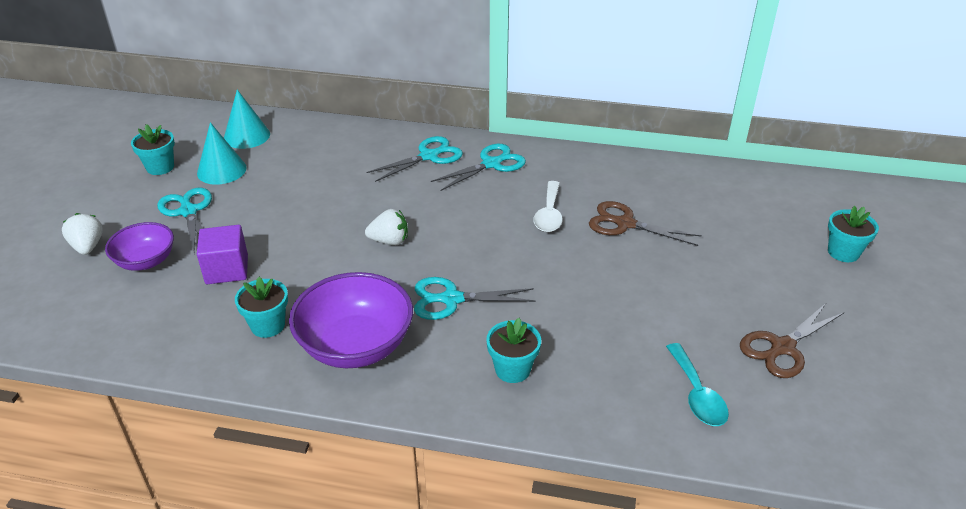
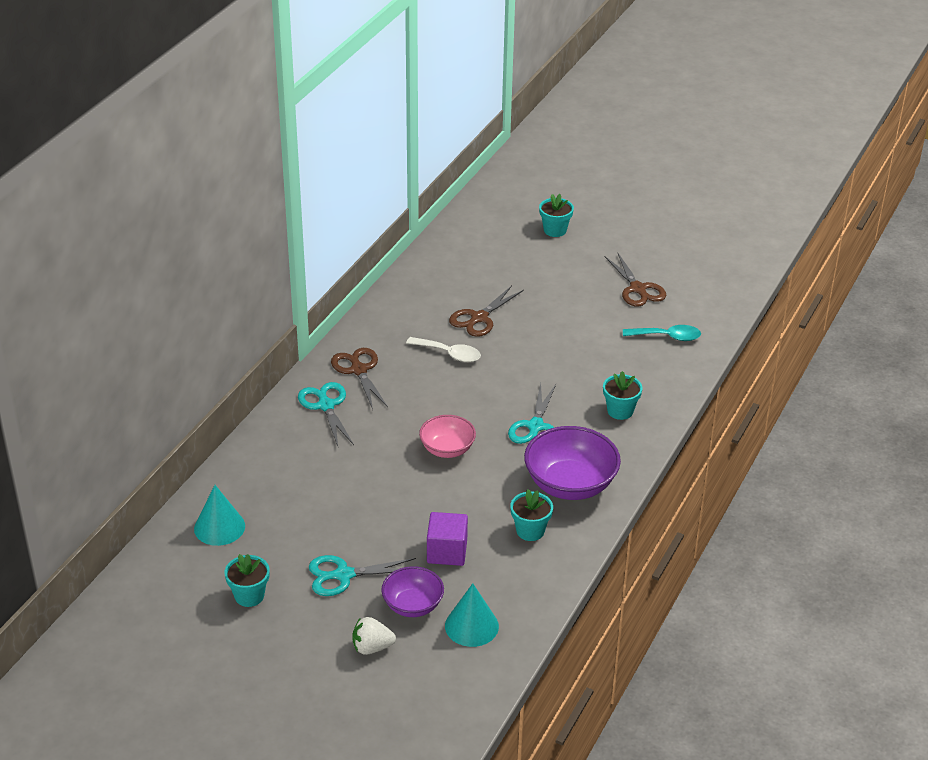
camera: 75 degrees left, 0 degrees up
turquoise cone [197,122,247,185] -> turquoise cone moved to [445,583,499,647]
white strawberry [365,209,408,245] -> pink bowl [419,415,476,458]
turquoise scissors [431,144,526,191] -> brown scissors [331,348,388,410]

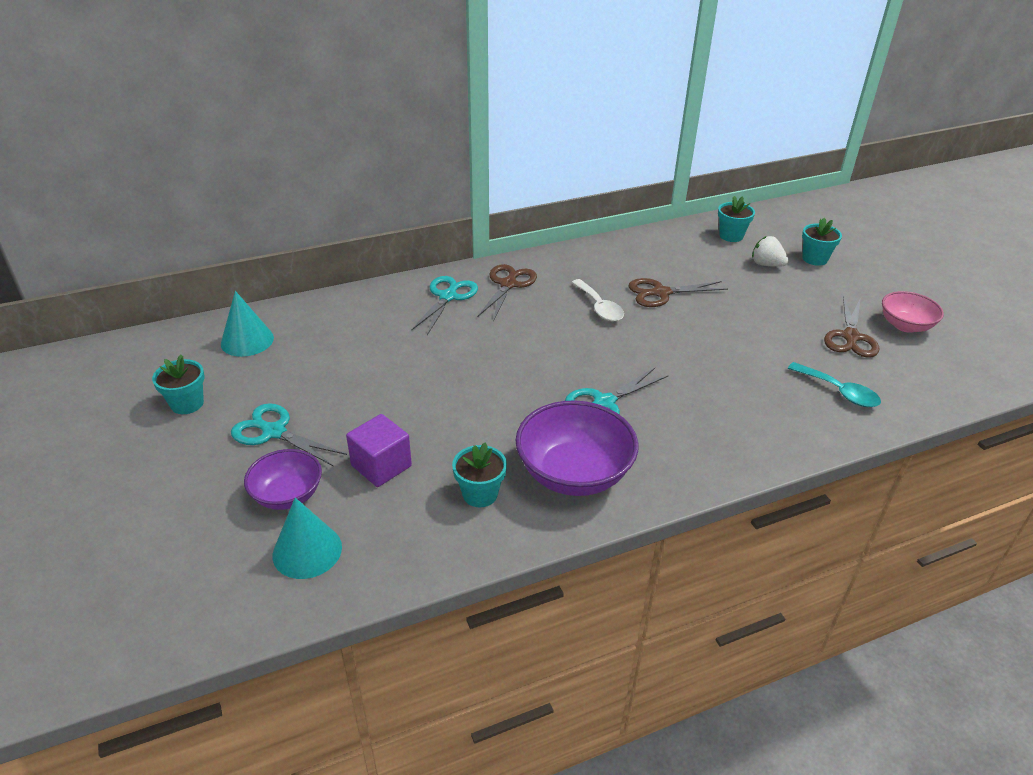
camera: 40 degrees right, 0 degrees up
white strawberry [352,617,396,655] -> white strawberry moved to [752,236,788,267]
pink bowl [419,415,476,458] -> pink bowl moved to [882,291,944,333]
turquoise flower pot [603,371,643,420] -> turquoise flower pot moved to [718,196,755,242]

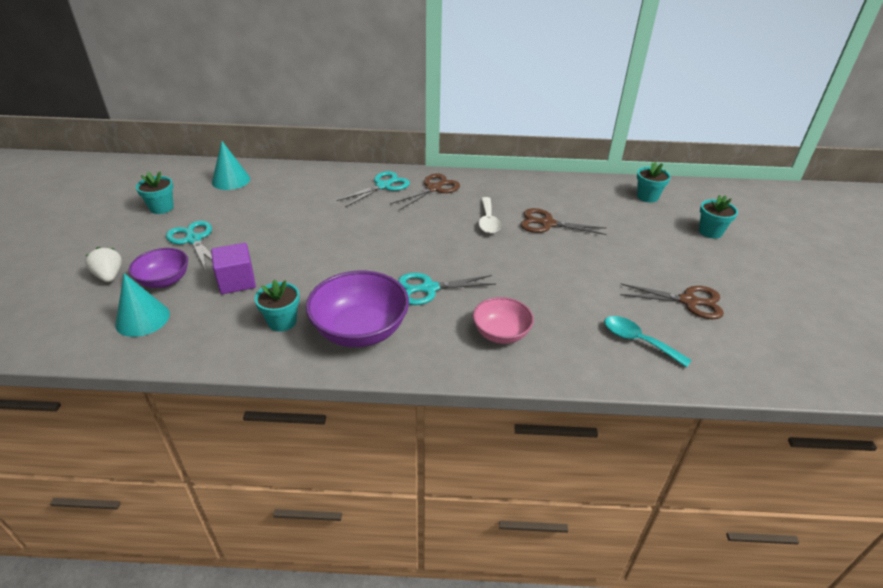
camera: 25 degrees right, 0 degrees up
white strawberry [752,236,788,267] -> white strawberry moved to [85,247,122,282]
turquoise spoon [788,362,881,407] -> turquoise spoon turned 150 degrees clockwise [604,316,692,368]
brown scissors [824,296,879,358] -> brown scissors turned 120 degrees counterclockwise [620,284,724,319]
pink bowl [882,291,944,333] -> pink bowl moved to [473,297,534,344]

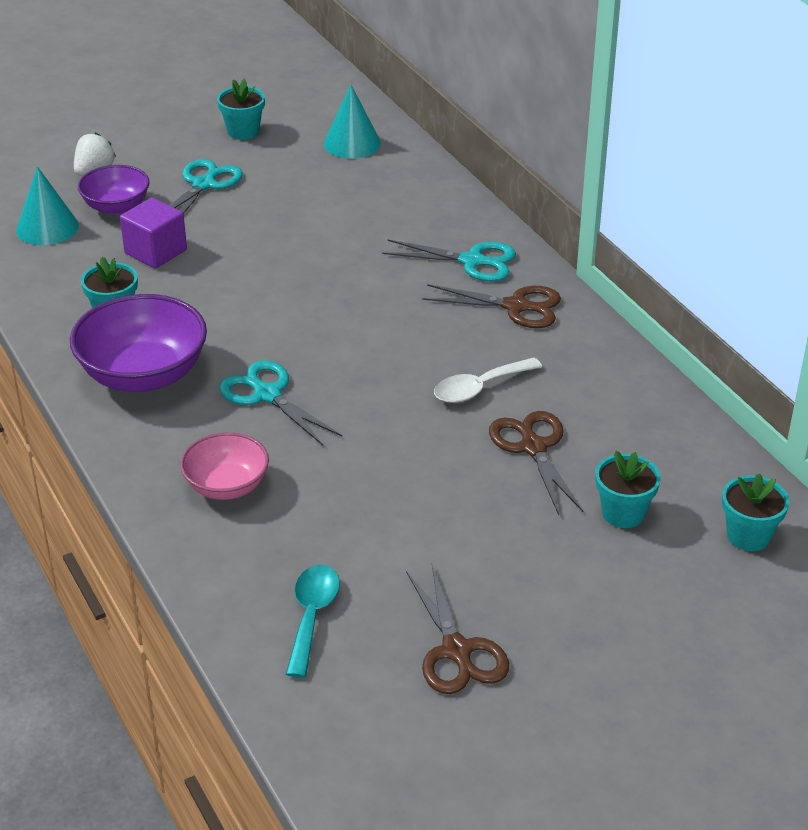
camera: 60 degrees right, 0 degrees up
turquoise flower pot [699,195,738,239] -> turquoise flower pot moved to [595,451,661,528]

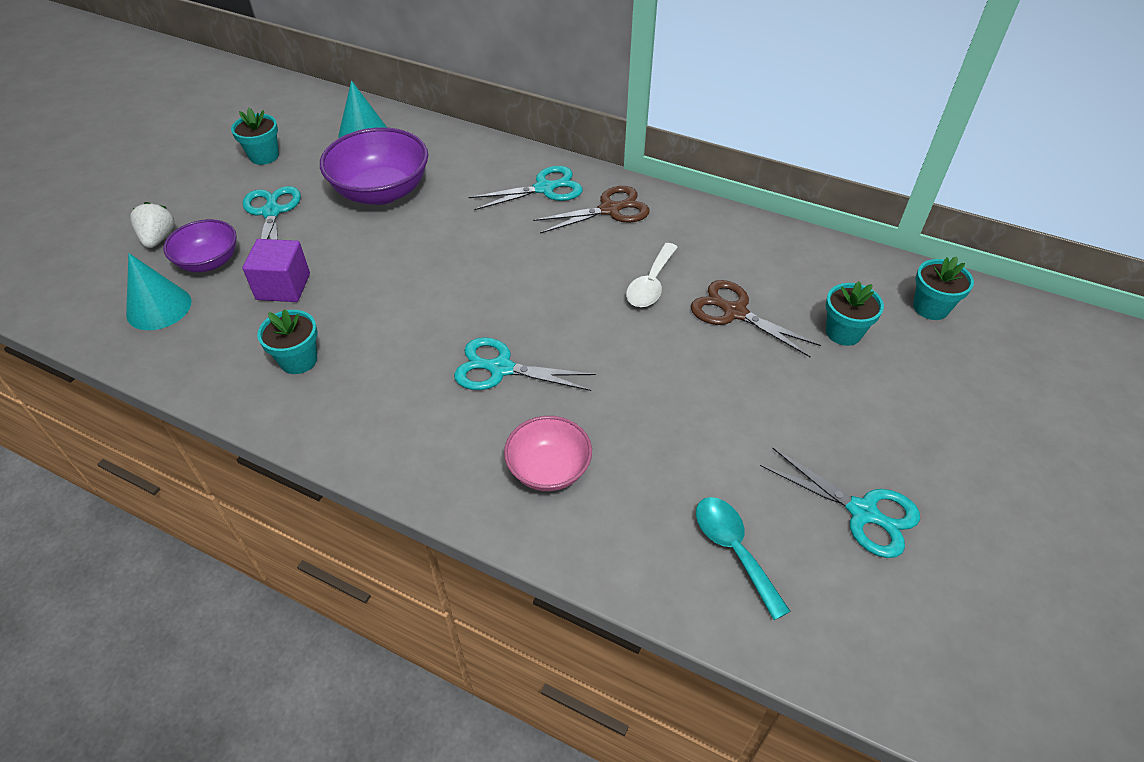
camera: 35 degrees left, 10 degrees up
purple bowl [70,294,207,392] -> purple bowl moved to [320,127,428,205]
brown scissors [406,565,509,694] -> turquoise scissors [760,447,920,558]

